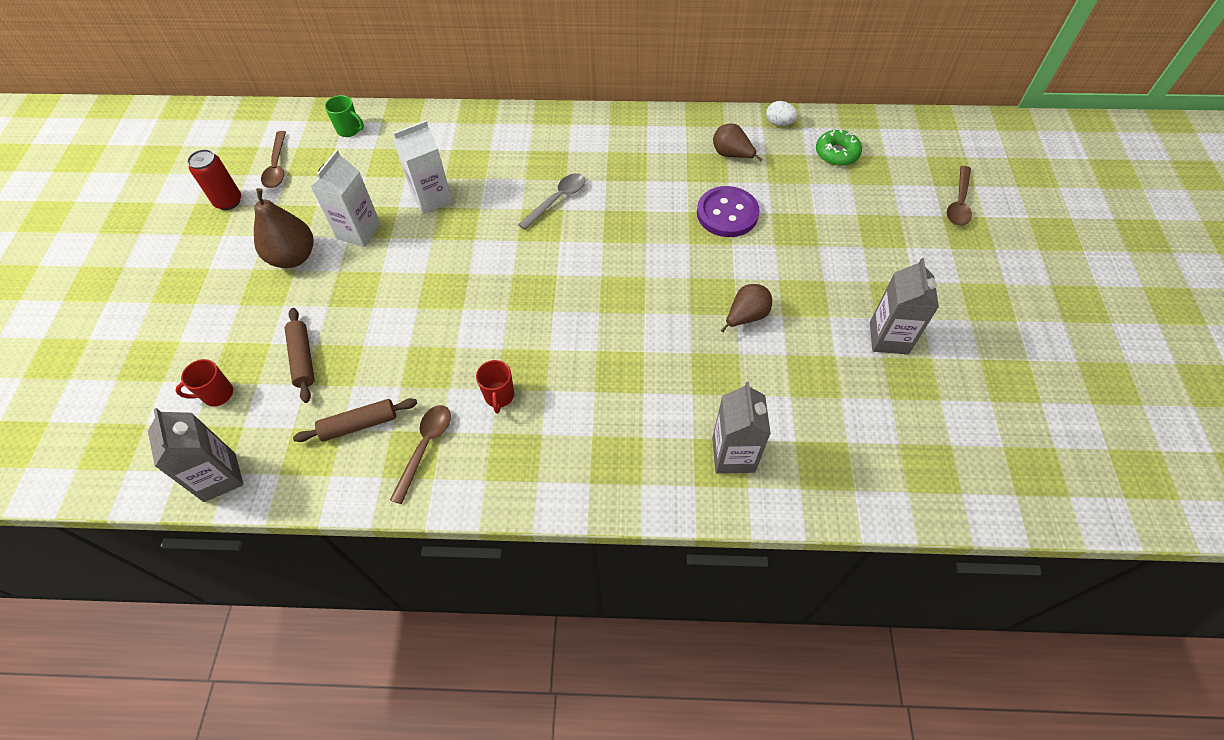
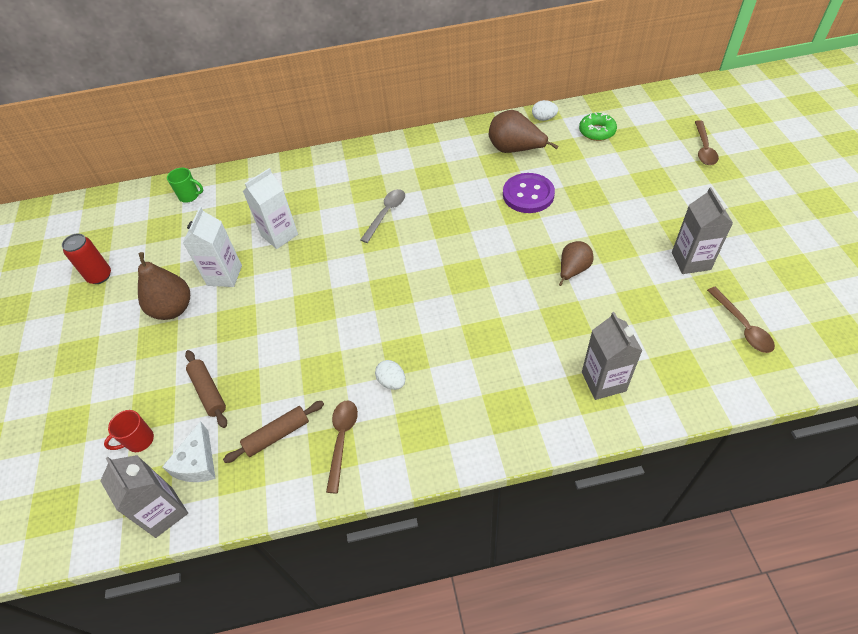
camera: 10 degrees left, 5 degrees down
brown spoon [261,131,286,188] -> brown spoon moved to [707,287,775,353]
red mug [476,360,514,414] -> white egg [375,360,405,390]
brown pear [713,123,763,162] -> brown pear [489,110,558,153], size x1.54
none -> white cheese [162,421,216,482]

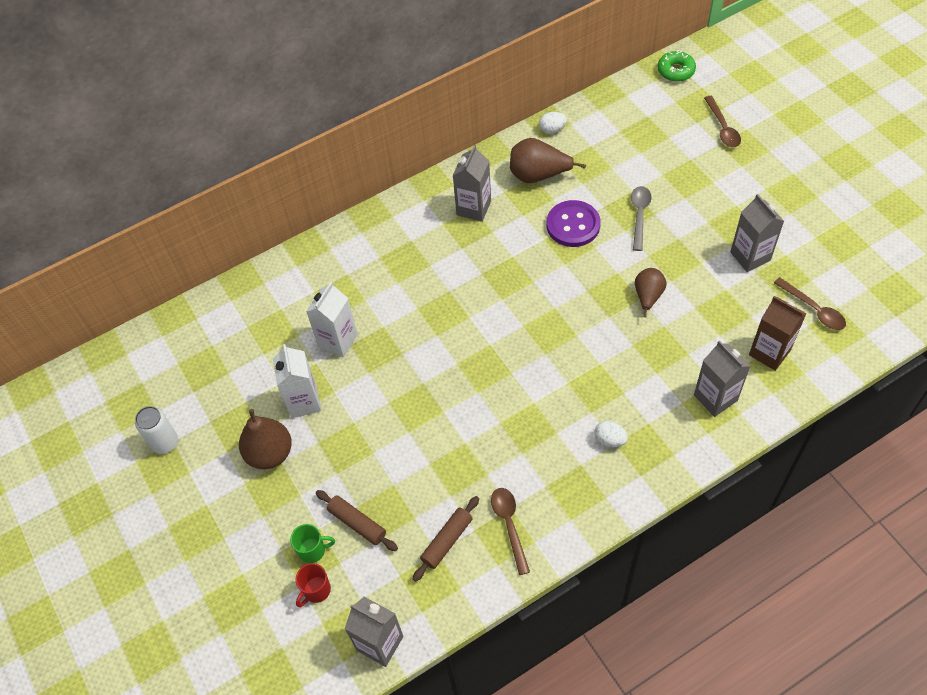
camera: 20 degrees left, 5 degrees up
red can [62,233,111,284] -> white can [135,406,178,454]
white cheese [162,421,216,482] -> none
green mug [167,168,203,203] -> green mug moved to [290,524,335,563]
grey spoon [360,189,405,243] -> grey spoon moved to [631,186,652,251]
white egg [375,360,405,390] -> white egg moved to [595,421,628,447]
green donut [579,113,617,141] -> green donut moved to [658,50,696,82]
none -> grey carton [452,145,491,222]
none -> brown carton [749,296,807,371]

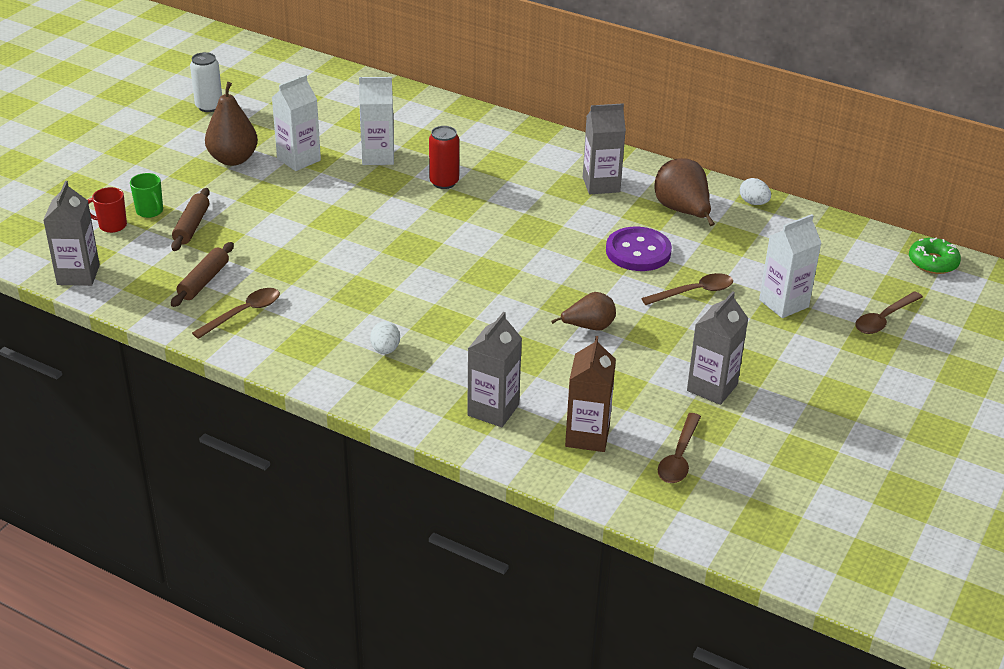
camera: 55 degrees right, 20 degrees down
brown rolling pin [413,496,479,582] -> brown rolling pin turned 75 degrees counterclockwise [171,242,234,307]
grey spoon [631,186,652,251] -> brown spoon [641,273,733,305]
none -> red can [429,126,459,189]
none -> white carton [759,214,821,318]

